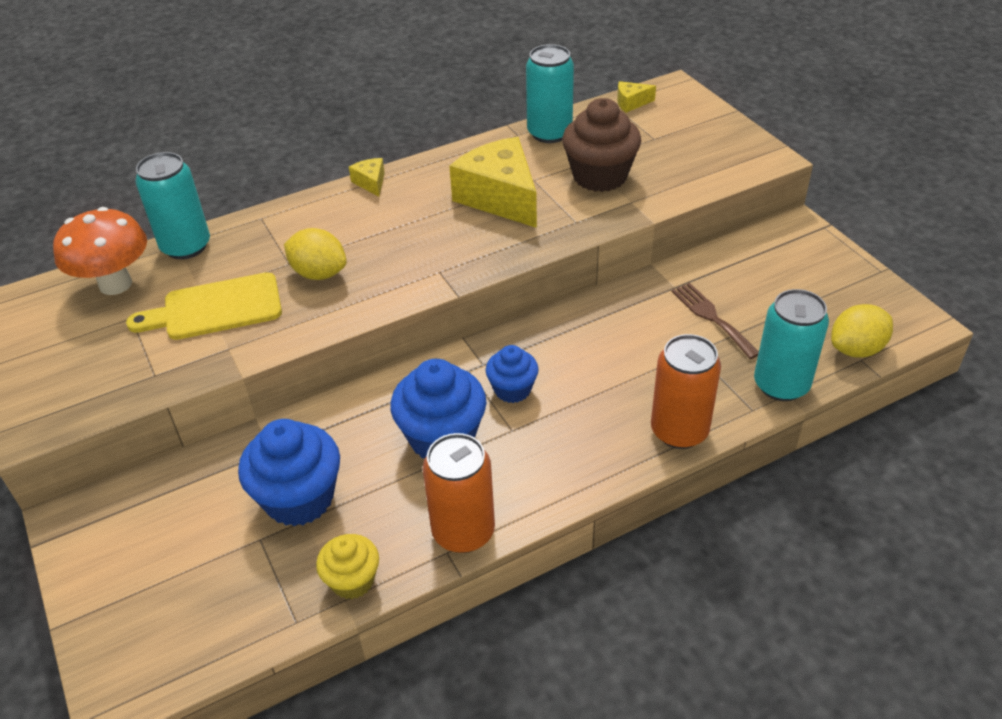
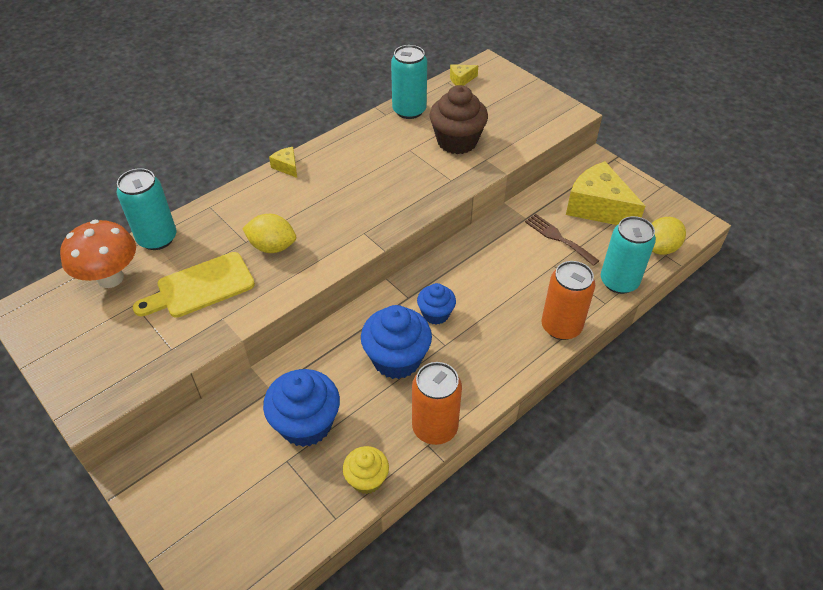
camera: 15 degrees left, 5 degrees up
yellow cheese [449,137,537,228] -> yellow cheese moved to [566,161,645,225]

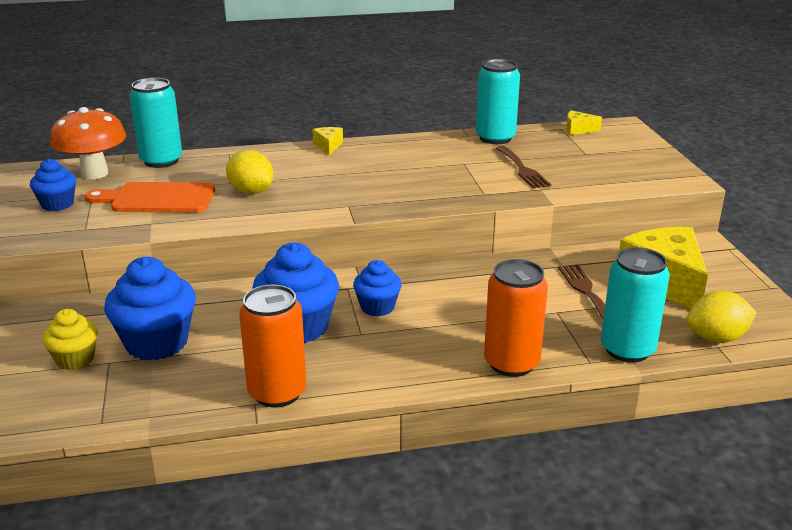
camera: 30 degrees right, 20 degrees down
yellow cutting board [133,252,255,318] -> orange cutting board [85,182,215,213]
yellow cupcake [343,446,389,494] -> yellow cupcake moved to [42,309,98,370]
brown cupcake [430,85,488,154] -> brown fork [496,146,551,189]
none -> blue cupcake [30,158,76,211]

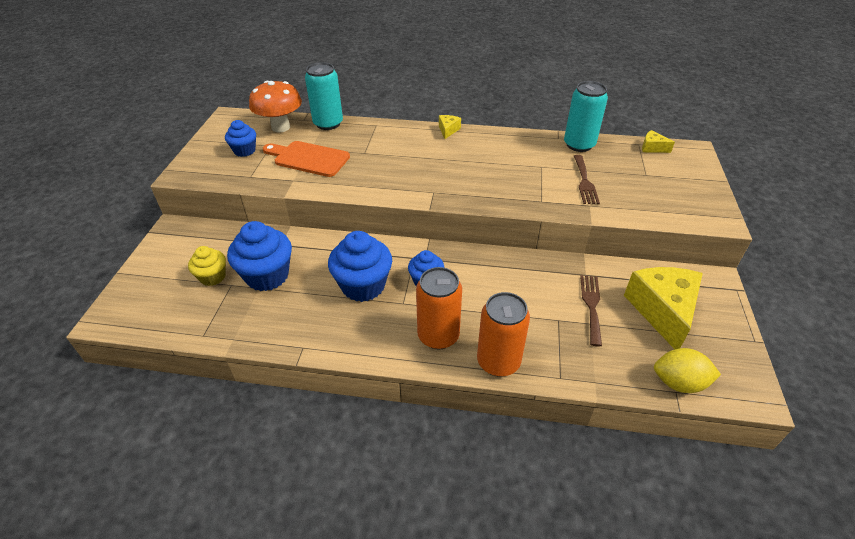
camera: 20 degrees right, 15 degrees up
yellow lemon [226,150,273,194] -> none
orange can [239,285,306,408] -> orange can moved to [416,267,462,349]
turquoise can [601,247,670,363] -> none

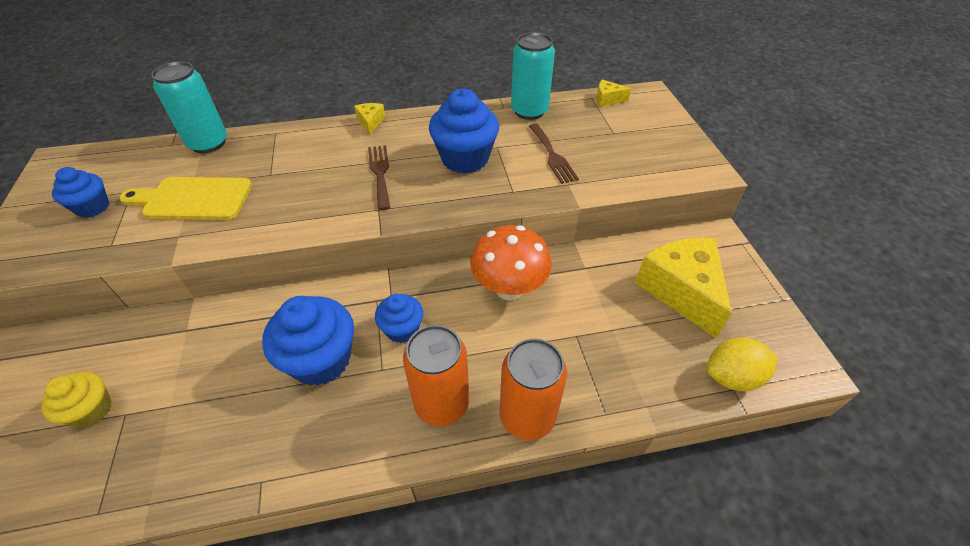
camera: 20 degrees left, 5 degrees up
blue cupcake [227,221,292,291] -> blue cupcake moved to [429,89,499,174]
orange mushroom [249,81,302,133] -> orange mushroom moved to [470,225,552,300]
orange cutting board [263,141,350,177] -> yellow cutting board [119,177,252,220]
brown fork [580,275,602,346] -> brown fork moved to [368,145,390,210]

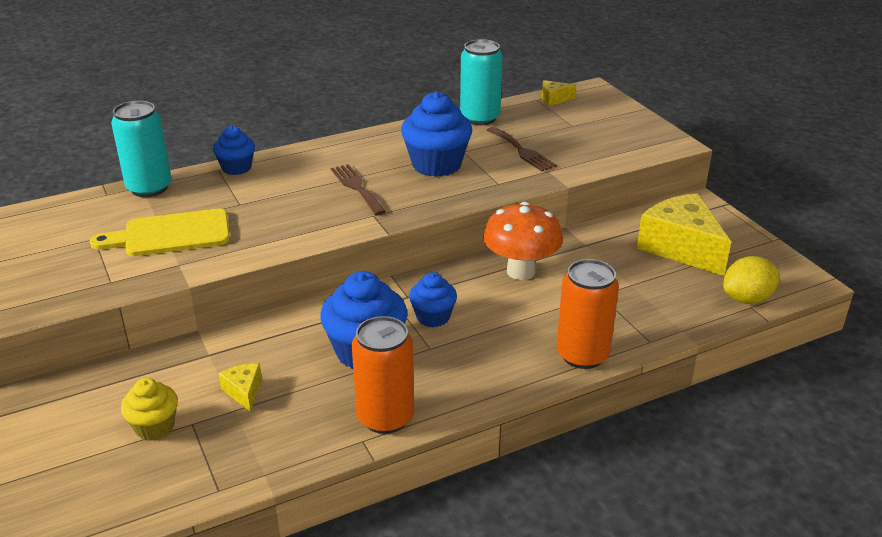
camera: 15 degrees left, 15 degrees down
blue cupcake [52,167,109,218] -> blue cupcake moved to [213,126,255,175]
yellow cheese [354,103,385,135] -> yellow cheese moved to [218,363,262,412]
orange can [403,325,469,426] -> orange can moved to [352,316,414,434]

